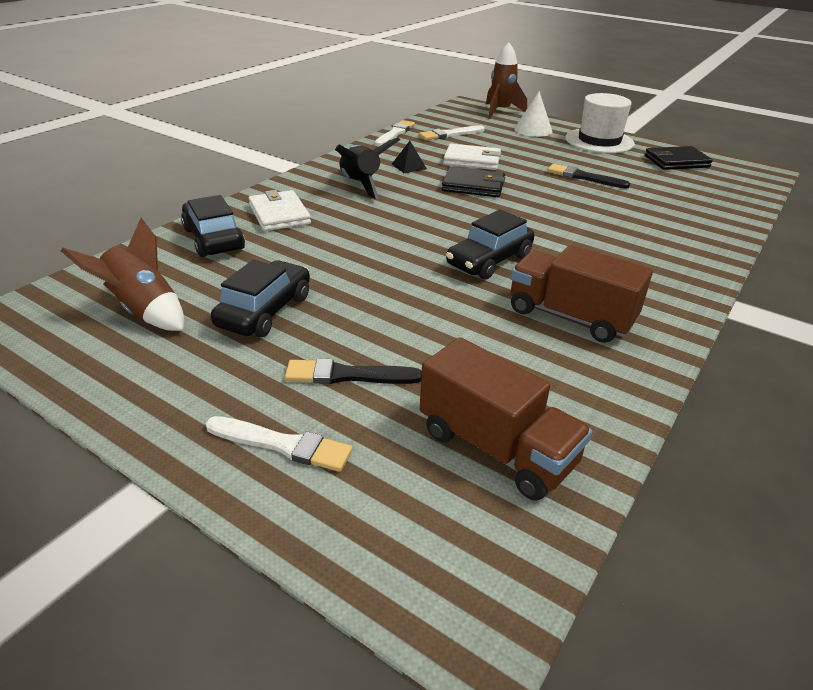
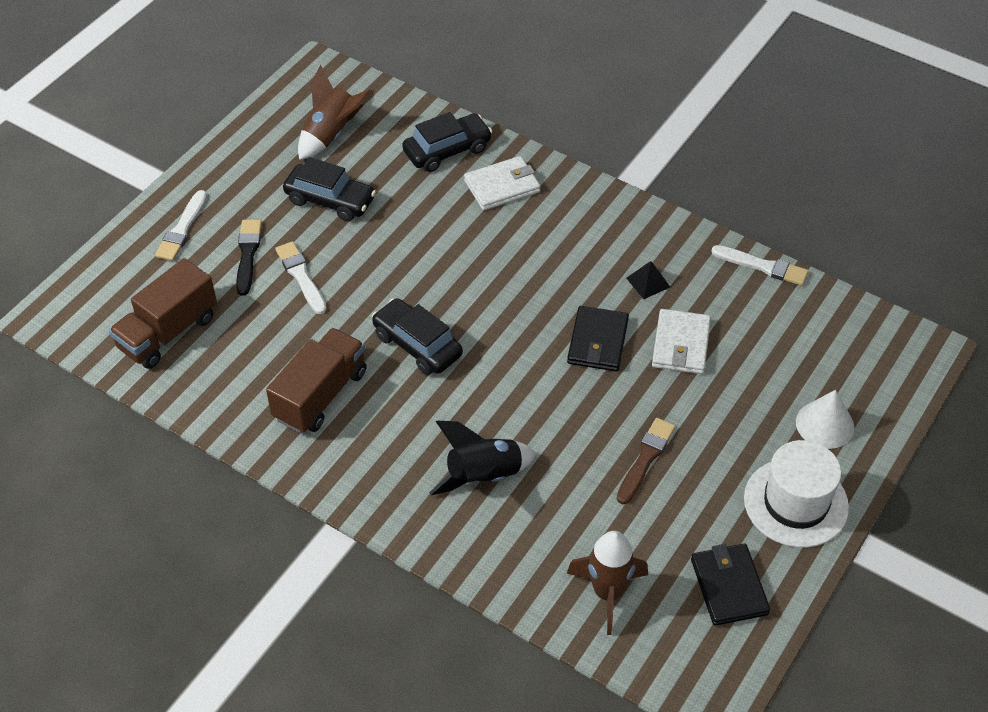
camera: 90 degrees right, 15 degrees up
black rocket [335,137,400,199] -> black rocket moved to [429,421,537,495]
white brush [419,125,485,140] -> white brush moved to [275,241,327,314]
brown rocket [486,42,527,119] -> brown rocket moved to [567,531,648,635]
black brush [547,164,630,189] -> brown brush [617,418,676,504]

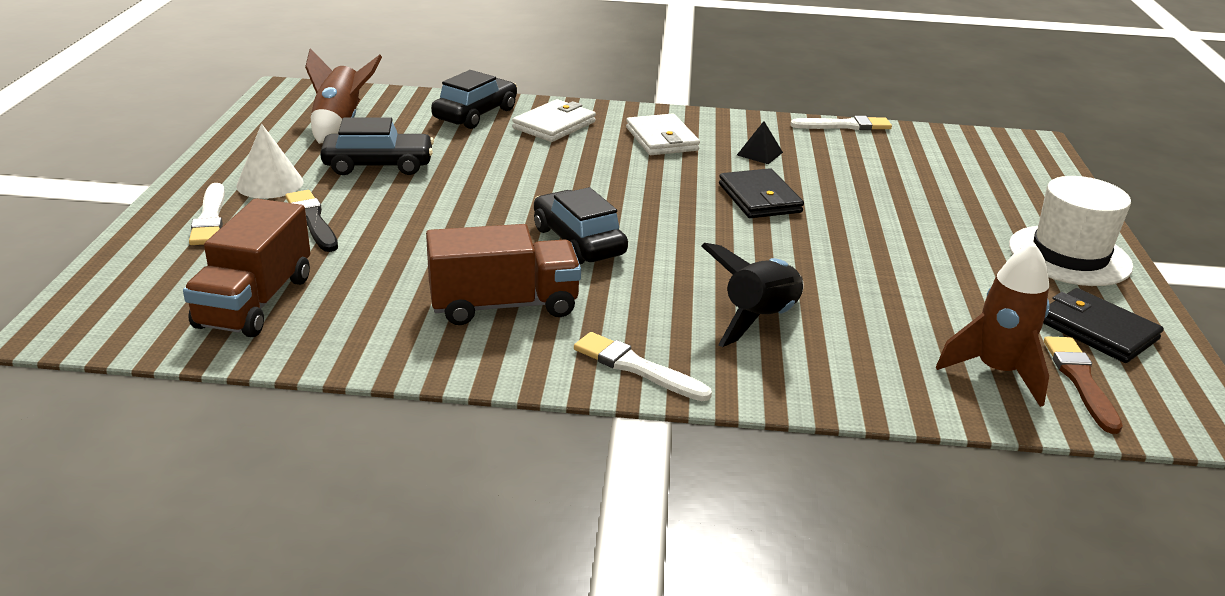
camera: 30 degrees left, 20 degrees down
brown truck [266,328,367,433] -> brown truck turned 75 degrees clockwise [426,224,581,325]
white brush [275,241,327,314] -> white brush moved to [574,332,712,401]
black car [372,298,463,375] -> black car turned 45 degrees clockwise [534,187,628,264]
brown brush [617,418,676,504] -> brown brush moved to [1044,337,1123,434]
white wallet [652,309,711,374] -> white wallet moved to [626,113,700,155]
white cone [796,390,854,449] -> white cone moved to [236,124,303,199]

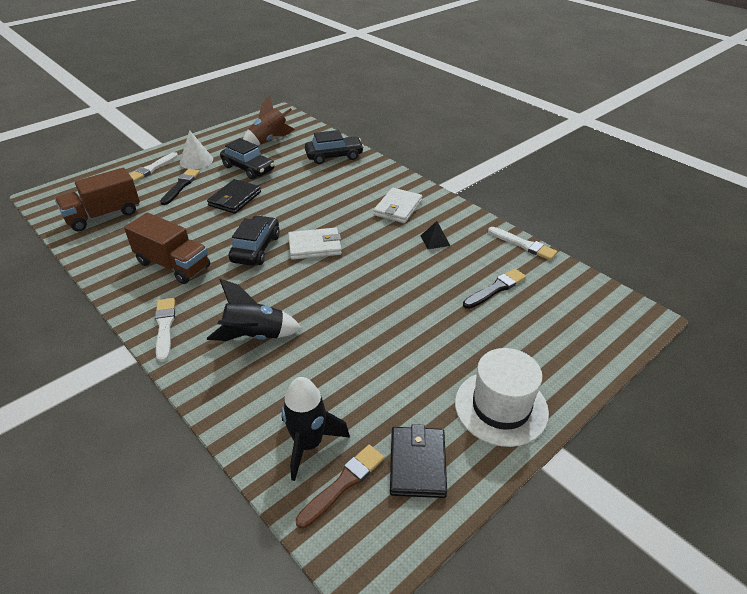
camera: 45 degrees right, 10 degrees up
white wallet [512,99,596,142] -> white wallet moved to [288,228,342,260]
black wallet [719,168,804,218] -> black wallet moved to [207,179,261,214]
brown rocket [936,242,1050,407] -> black rocket [281,377,350,481]
none -> black brush [463,268,526,309]

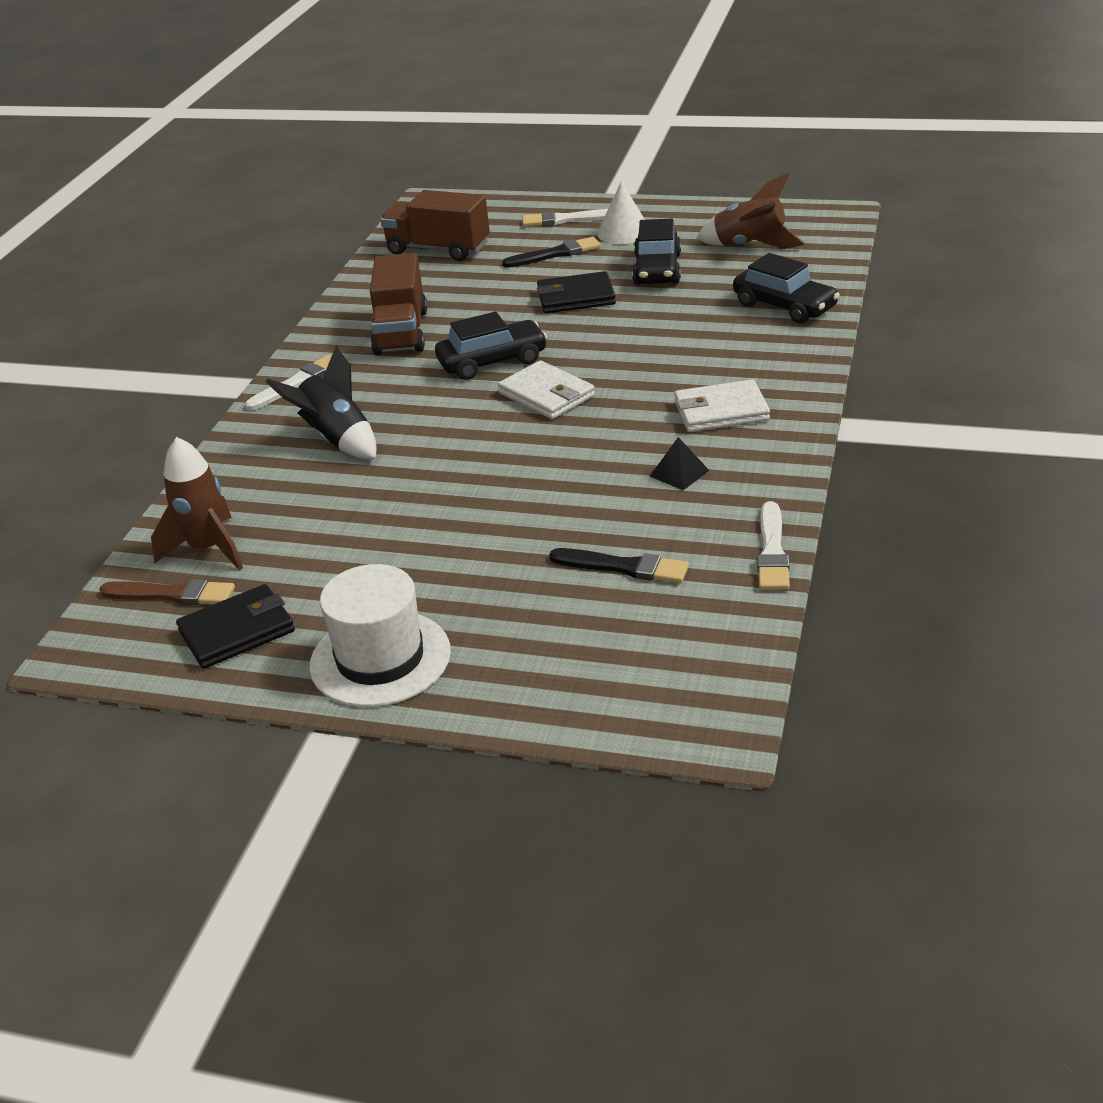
camera: 60 degrees right, 5 degrees down
black rocket [281,377,350,481] -> brown rocket [151,437,243,570]

